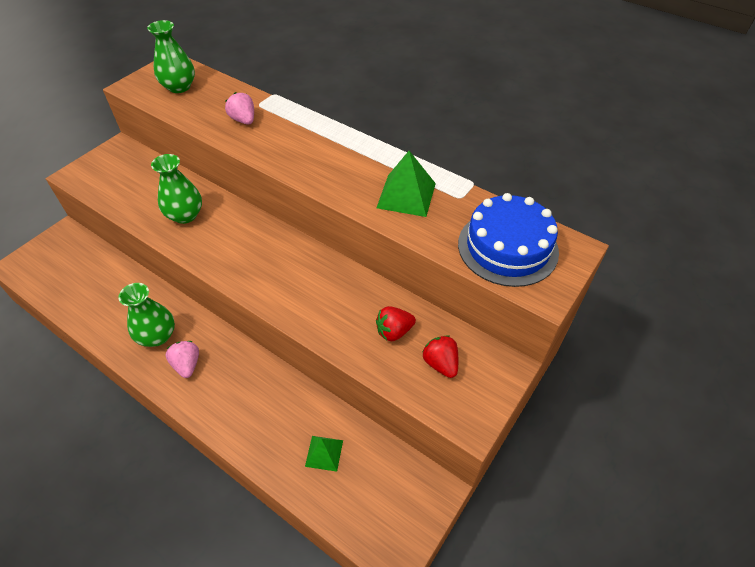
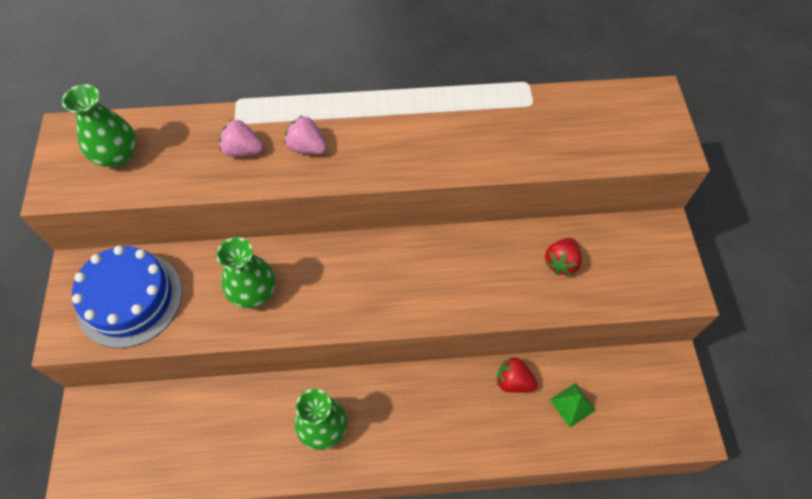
camera: 40 degrees left, 10 degrees up
pink strawberry [166,341,199,378] -> pink strawberry moved to [285,116,327,154]
green pyramid [376,151,436,217] -> none
red strawberry [422,335,458,378] -> red strawberry moved to [497,357,538,393]
blue cake [458,193,559,287] -> blue cake moved to [72,246,182,348]

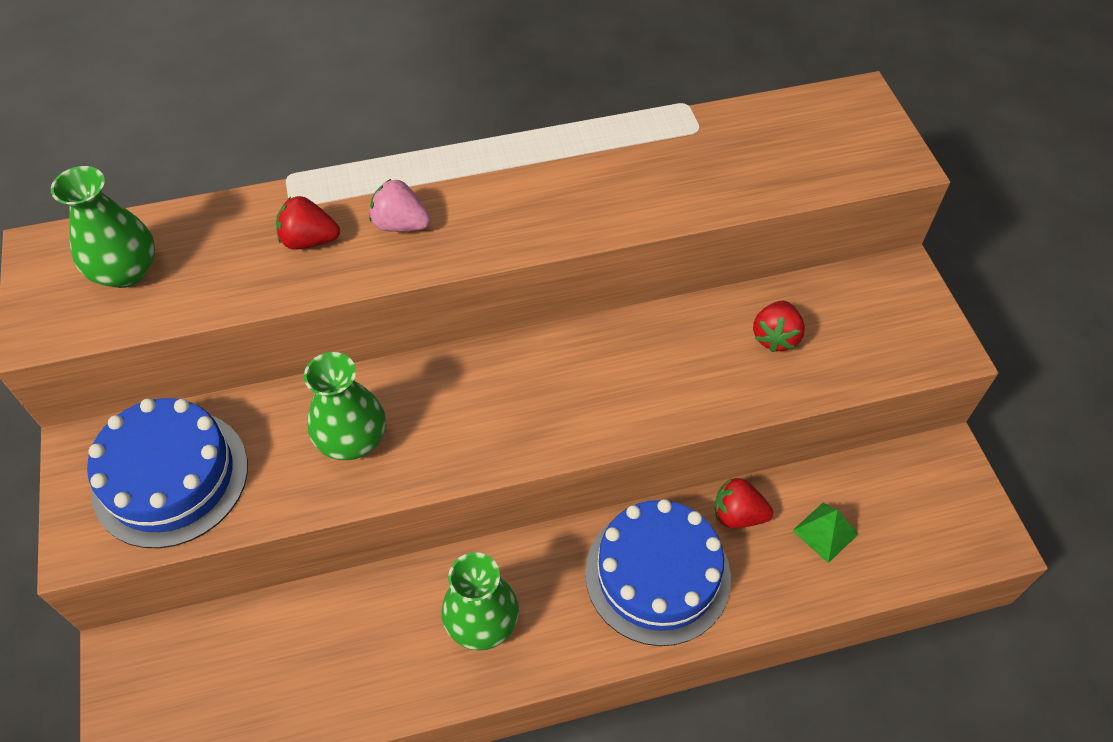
camera: 10 degrees left, 5 degrees down
pink strawberry [219,120,263,157] -> red strawberry [276,196,340,250]
none -> blue cake [585,499,731,646]

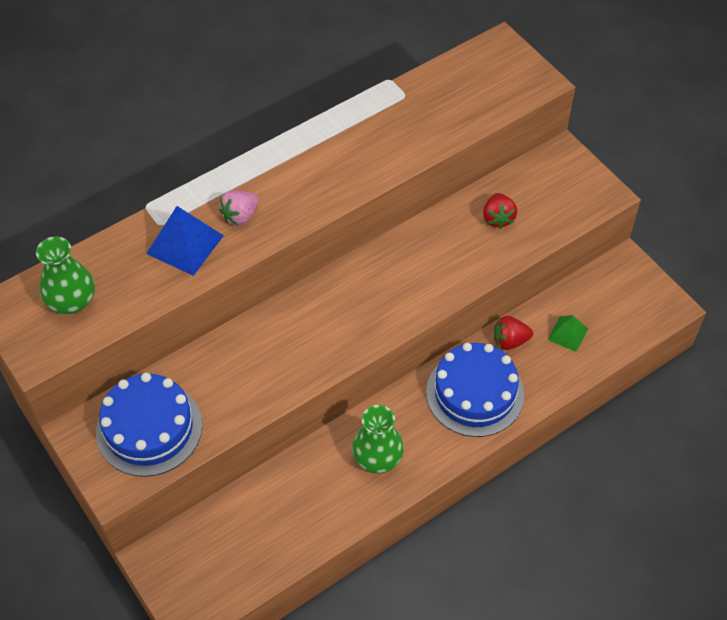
camera: 20 degrees left, 0 degrees up
red strawberry [276,196,340,250] -> blue pyramid [146,206,224,276]
green vase [304,352,386,460] -> none
pink strawberry [369,179,431,232] -> pink strawberry turned 45 degrees counterclockwise [219,190,259,226]

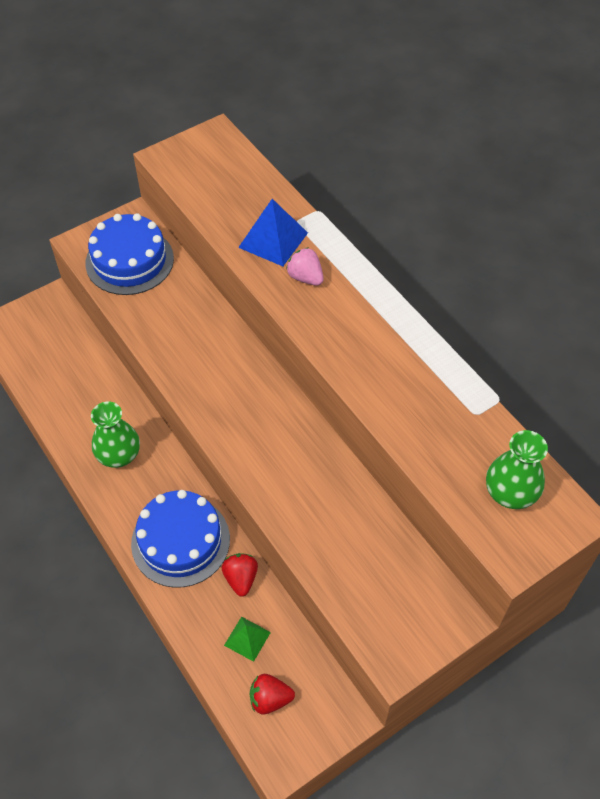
camera: 90 degrees right, 0 degrees up
green vase [36,236,95,314] -> green vase moved to [486,430,548,509]
red strawberry [483,193,517,229] -> red strawberry moved to [250,674,295,715]

